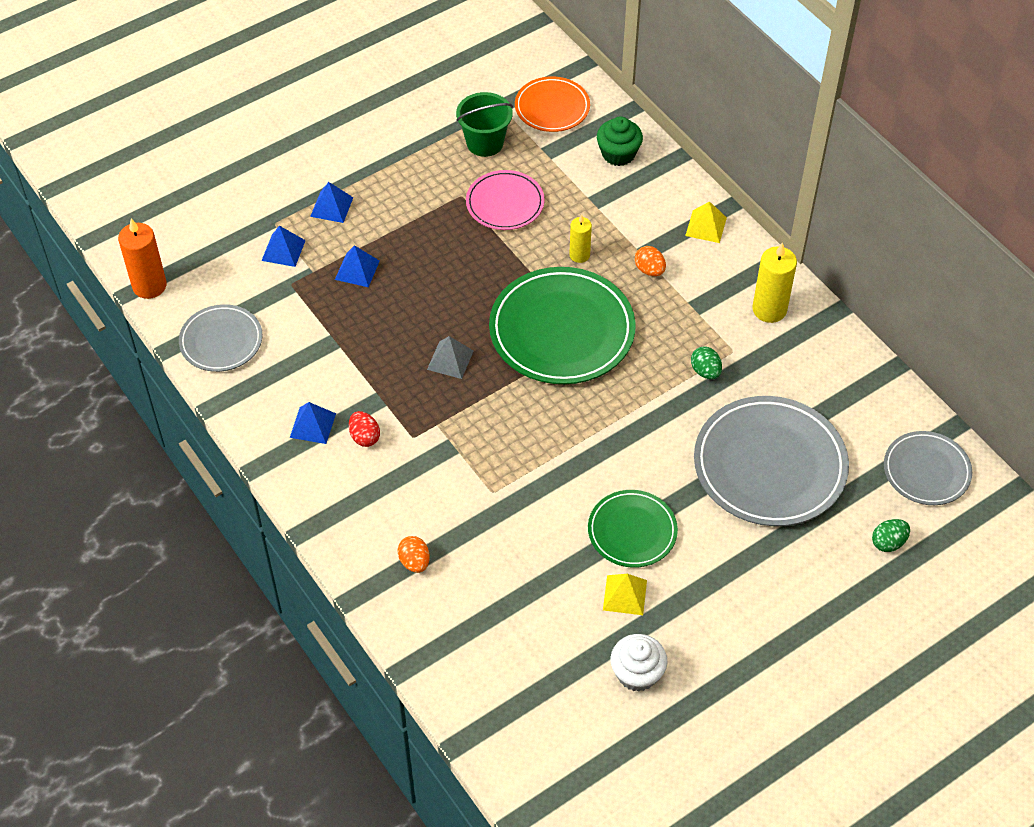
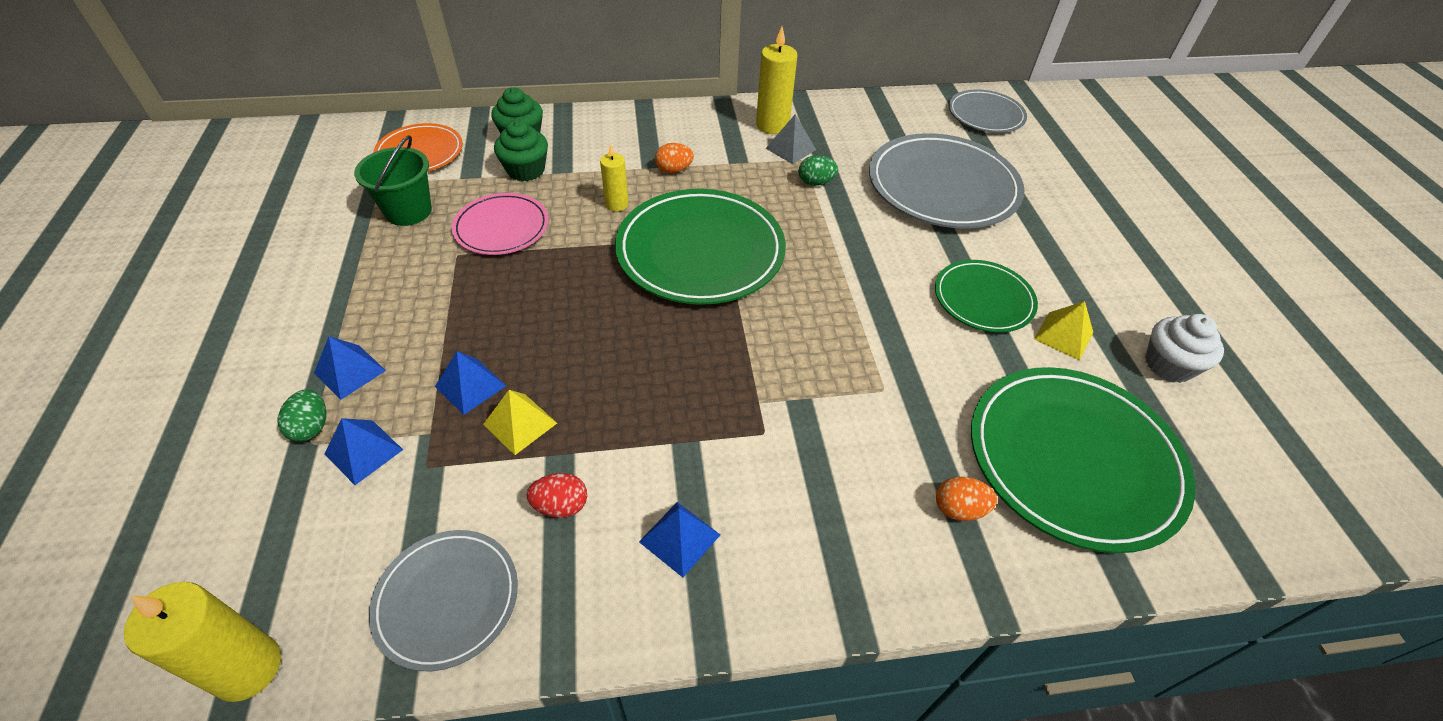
camera: 65 degrees left, 5 degrees down
orange candle [118,219,167,299] -> yellow candle [124,582,281,702]
red egg [349,411,380,447] -> red egg moved to [527,473,587,518]
grey pyramid [427,336,474,379] -> grey pyramid moved to [766,114,816,164]
yellow pyramid [685,201,727,243] -> yellow pyramid moved to [483,390,557,455]
green egg [872,519,910,552] -> green egg moved to [277,389,326,442]
none -> green cupcake [494,120,548,181]
none -> green plate [971,367,1195,553]

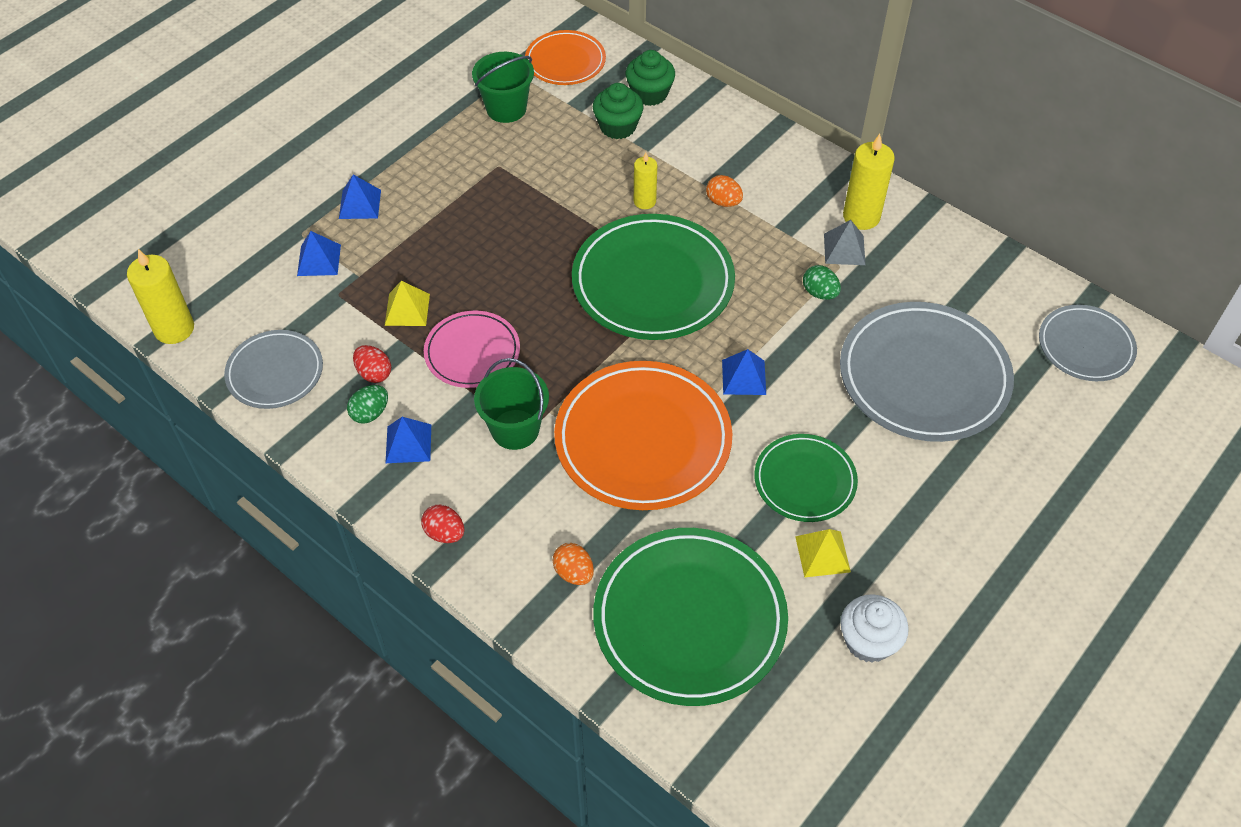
camera: 50 degrees right, 5 degrees up
green egg [277,389,326,442] -> green egg moved to [347,385,388,424]
blue pyramid [435,351,506,415] -> blue pyramid moved to [722,349,766,395]
pink plate [452,193,549,255] -> pink plate moved to [424,311,520,388]
none -> red egg [421,505,464,543]
none -> green bucket [474,358,549,450]
none -> orange plate [554,361,732,510]

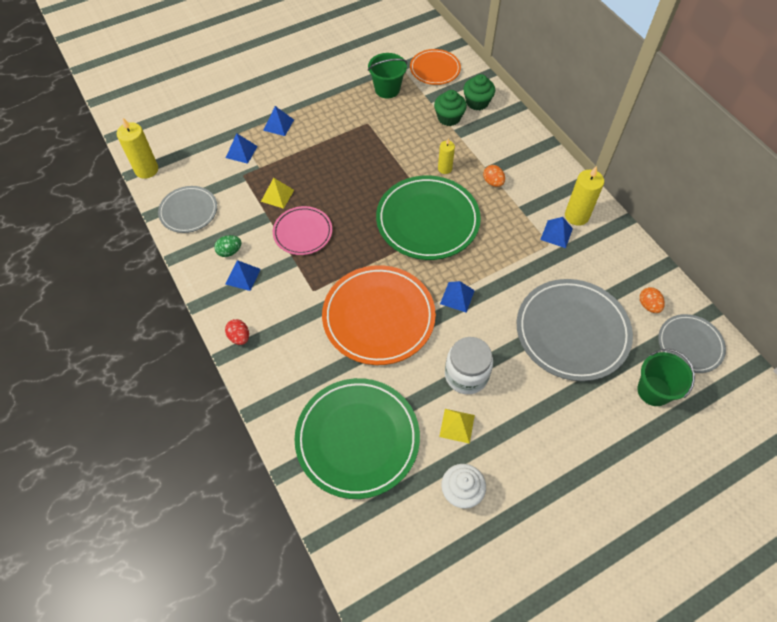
camera: 20 degrees right, 5 degrees up
red egg [353,345,391,383] -> none
green bucket [474,358,549,450] -> green bucket moved to [637,349,695,406]
orange egg [553,543,594,585] -> orange egg moved to [640,287,665,313]
green plate [754,434,858,522] -> white jar [445,337,493,394]
green egg [803,265,841,300] -> none
grey pyramid [824,220,865,265] -> blue pyramid [540,217,573,248]

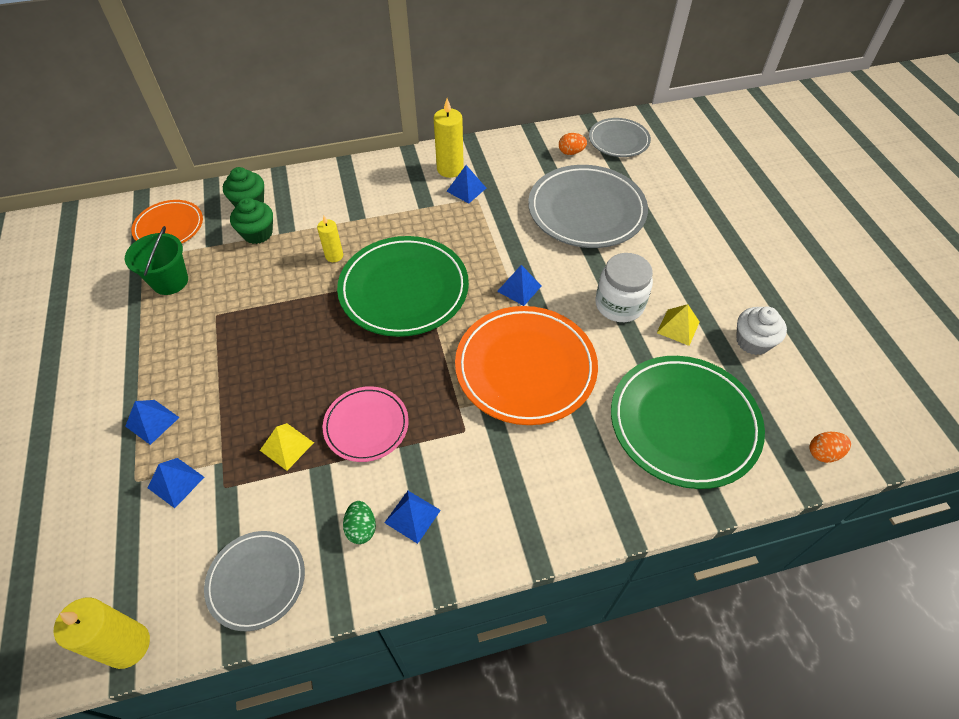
camera: 75 degrees left, 5 degrees down
red egg [225,319,249,345] -> none
orange egg [483,165,505,187] -> orange egg moved to [809,432,851,463]
green bucket [637,349,695,406] -> none

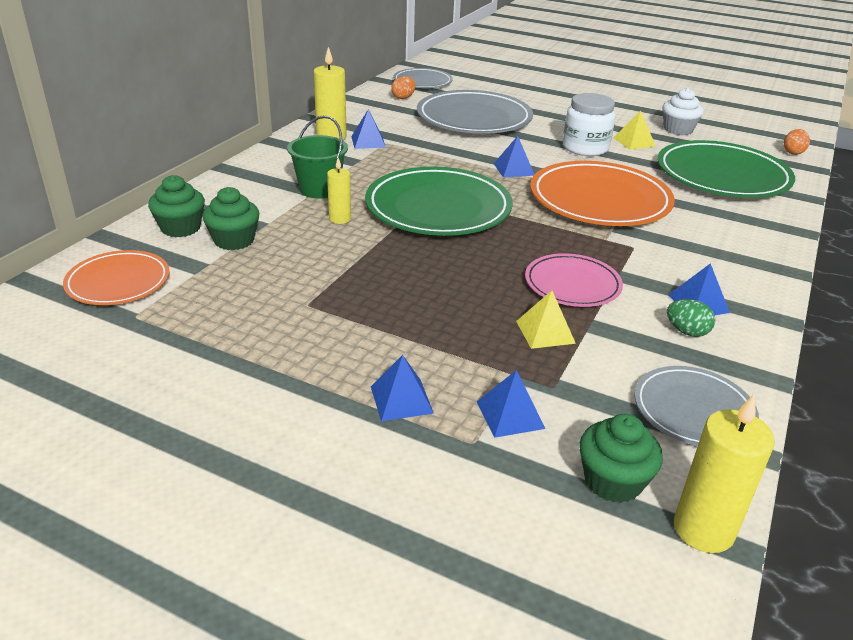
camera: 50 degrees left, 20 degrees down
green bucket [125,226,188,295] -> green bucket moved to [287,115,348,199]
none -> green cupcake [579,414,663,503]

